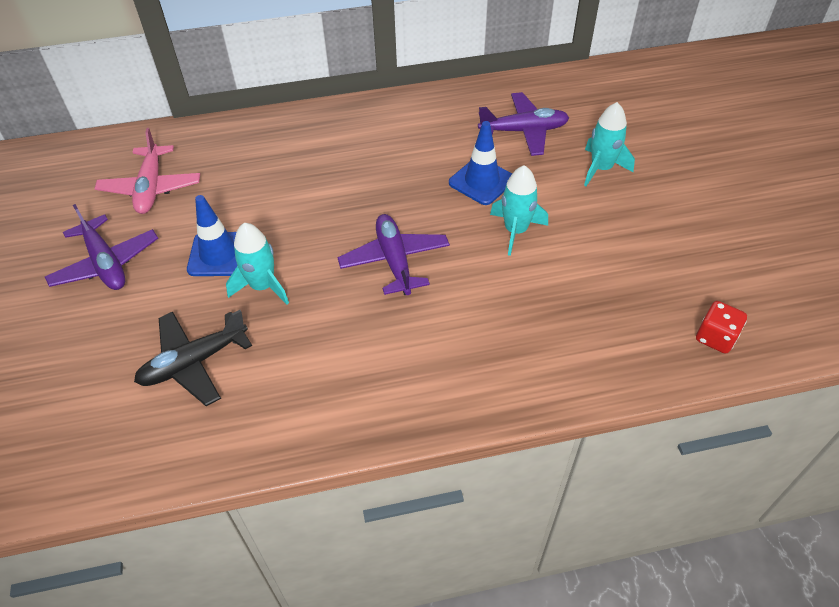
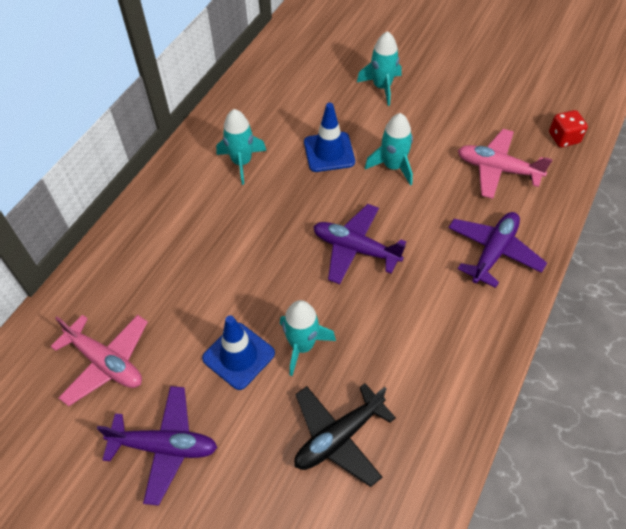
camera: 50 degrees left, 5 degrees up
black plane [134,310,252,406] -> black plane turned 45 degrees clockwise [294,383,396,487]
purple plane [478,92,569,156] -> purple plane moved to [448,212,547,288]
none -> turquoise rocket [216,109,266,185]
none -> pink plane [458,129,553,199]

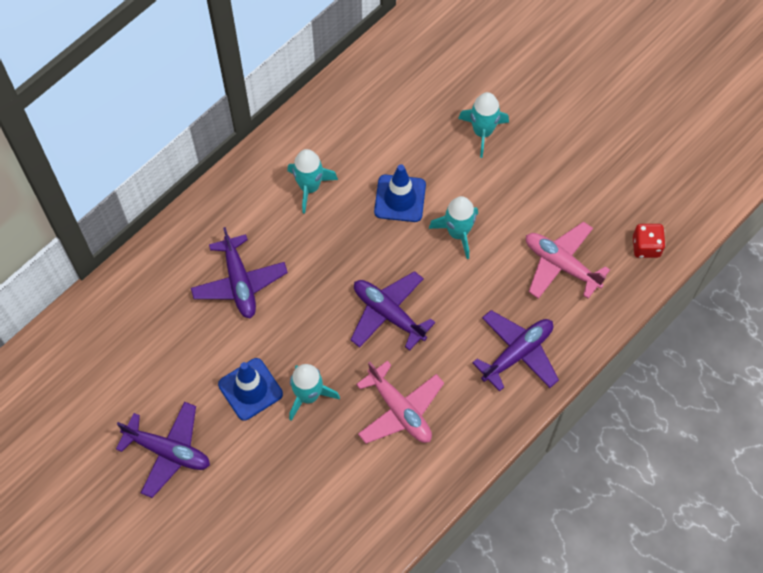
camera: 15 degrees right, 10 degrees up
pink plane [50,315,148,406] -> pink plane moved to [356,361,444,444]
black plane [294,383,396,487] -> none
none -> purple plane [191,227,288,319]

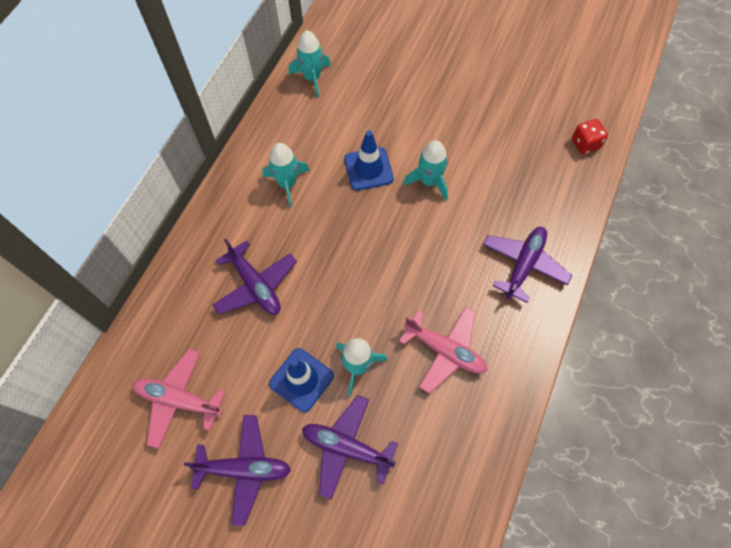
camera: 20 degrees left, 0 degrees up
purple plane [350,271,435,351] -> purple plane moved to [302,395,398,499]
turquoise rocket [458,92,509,158] -> turquoise rocket moved to [289,31,331,98]
pink plane [526,222,610,299] -> pink plane moved to [133,349,225,449]

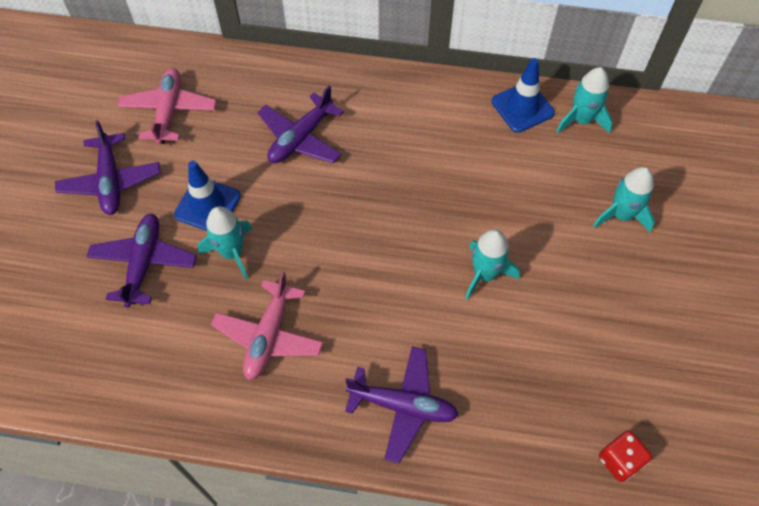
camera: 75 degrees right, 5 degrees down
turquoise rocket [262,143,309,207] -> turquoise rocket moved to [593,167,655,233]
blue traffic cone [344,130,394,191] -> blue traffic cone moved to [492,58,555,133]

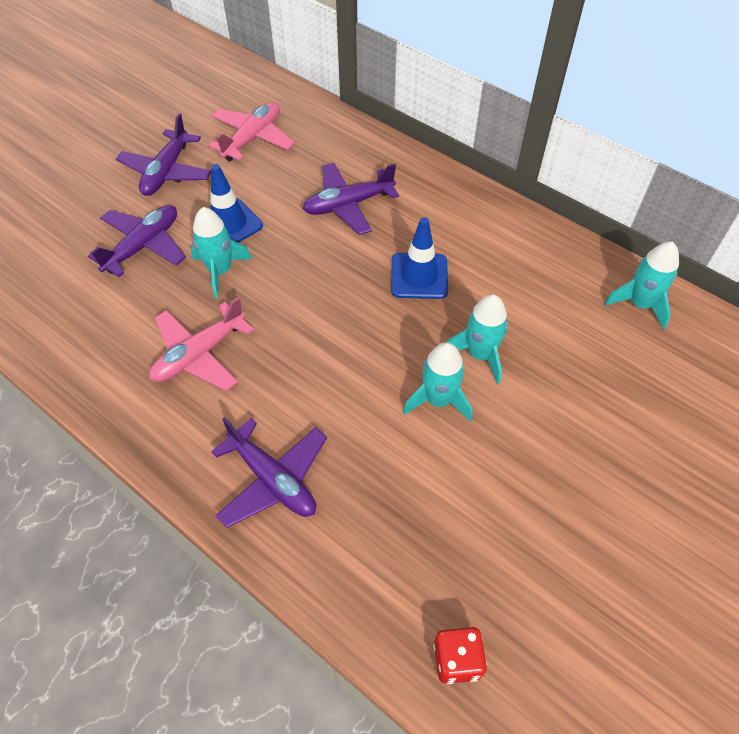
camera: 30 degrees right, 5 degrees down
blue traffic cone [492,58,555,133] -> blue traffic cone moved to [391,217,448,299]
turquoise rocket [593,167,655,233] -> turquoise rocket moved to [447,294,508,384]

